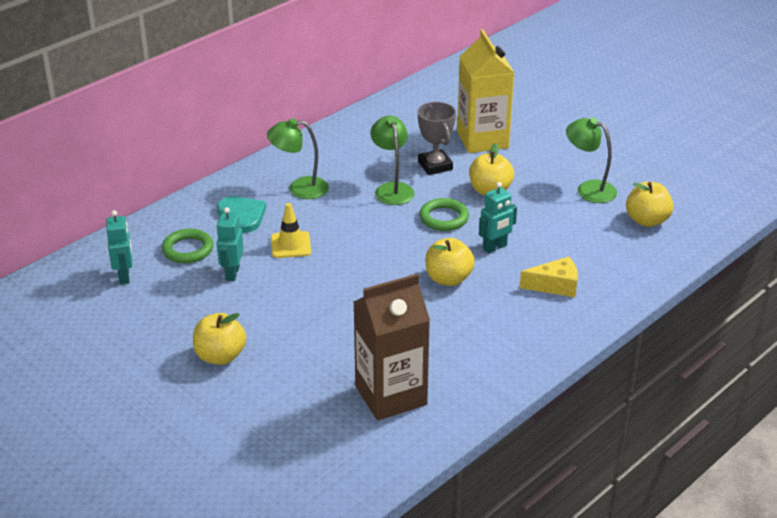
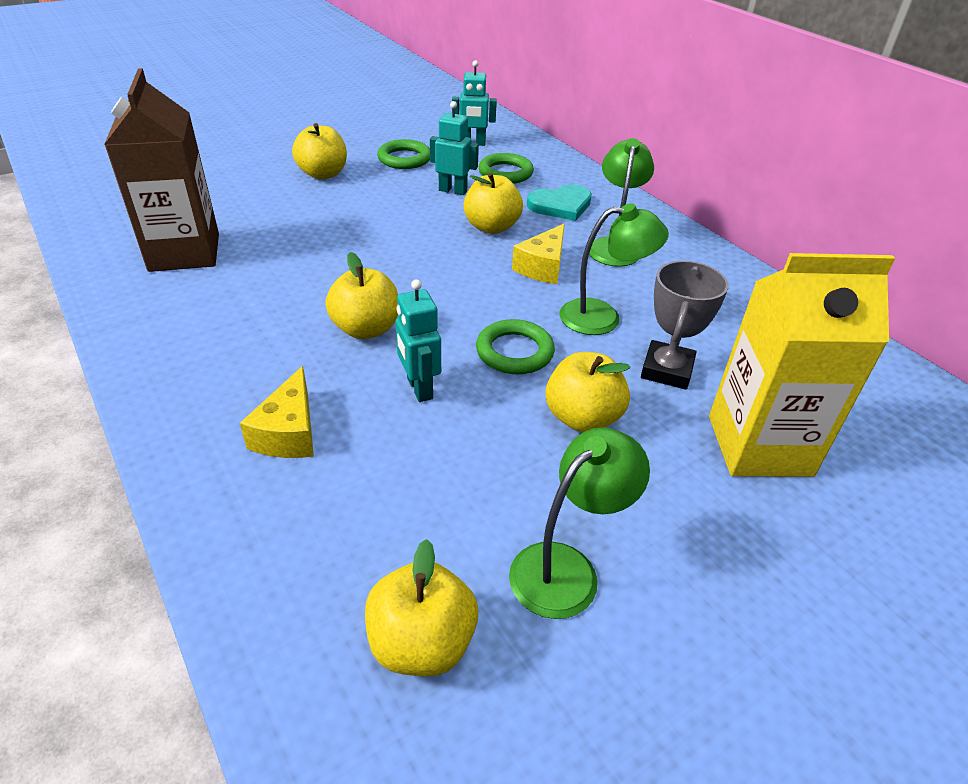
camera: 100 degrees right, 5 degrees up
yellow traffic cone [271,203,311,258] -> yellow apple [463,173,523,234]
grey trophy [418,102,456,175] -> grey trophy turned 60 degrees counterclockwise [641,261,729,390]
none -> green ring [377,139,430,169]
none -> yellow cheese [512,224,565,284]

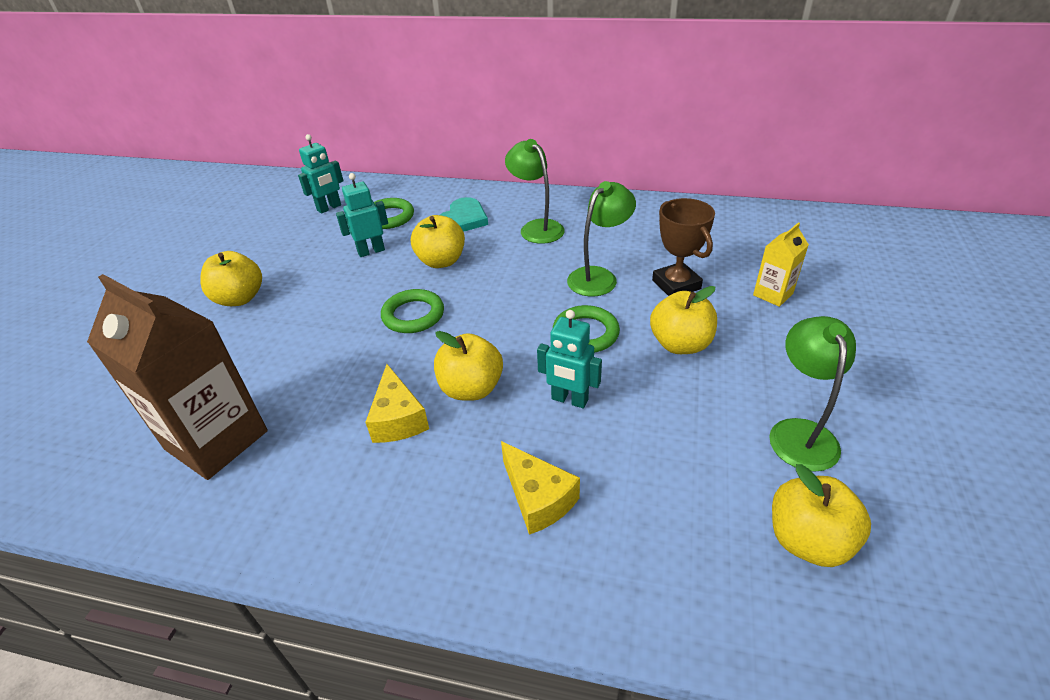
camera: 40 degrees left, 0 degrees up
green ring [377,139,430,169] -> green ring moved to [381,289,444,333]
yellow cheese [512,224,565,284] -> yellow cheese moved to [365,364,429,443]
grey trophy [641,261,729,390] -> brown trophy [652,198,715,296]
yellow carton [709,253,895,477] -> yellow carton [753,222,809,307], size x0.49

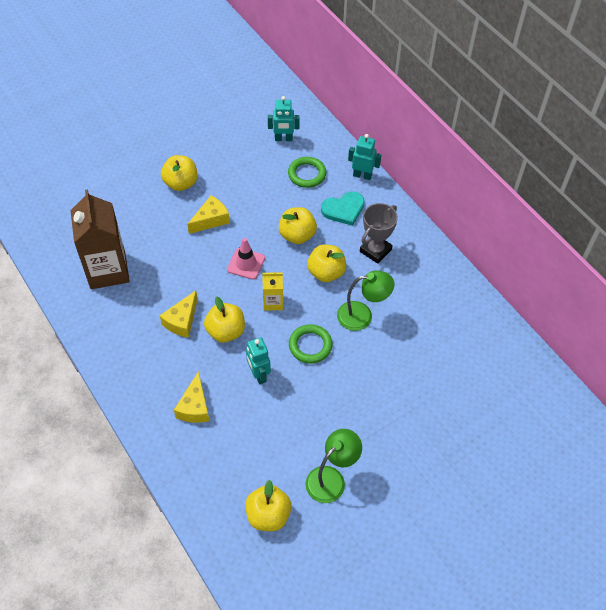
camera: 40 degrees right, 15 degrees up
turquoise robot [336,173,388,257] -> turquoise robot moved to [348,134,382,180]
green ring [381,289,444,333] -> pink traffic cone [227,238,265,279]
green lamp [505,139,565,244] -> grey trophy [360,203,398,264]
yellow apple [650,286,717,354] -> yellow apple moved to [307,245,346,282]
brown trophy [652,198,715,296] -> none
yellow carton [753,222,809,307] -> yellow carton moved to [262,272,283,311]
none -> yellow cheese [187,196,230,234]

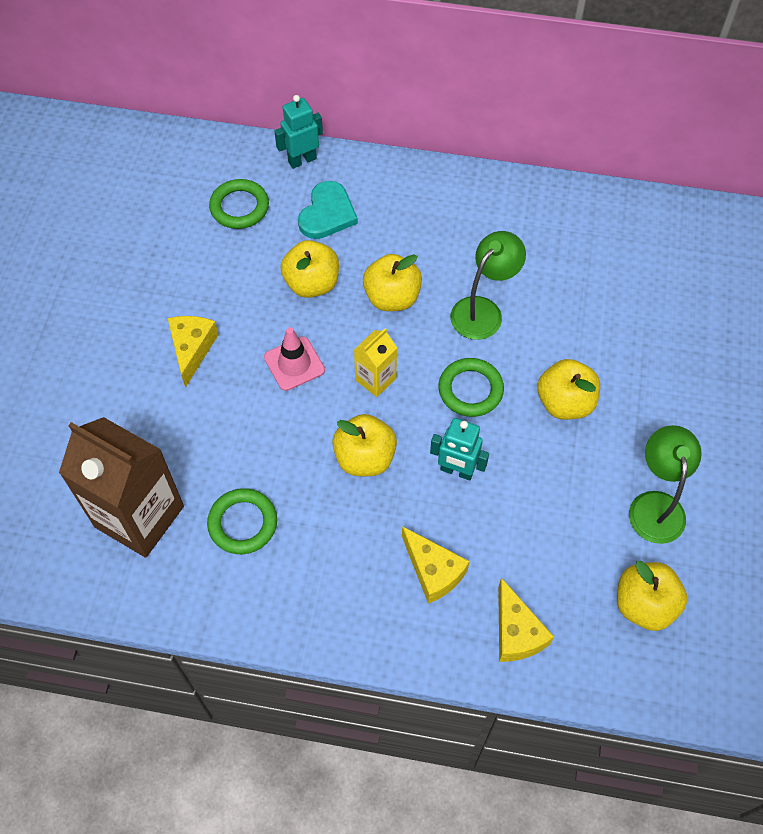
camera: 45 degrees left, 5 degrees up
yellow cheese [160,291,198,338] -> yellow cheese moved to [498,578,554,662]
yellow apple [161,155,198,191] -> yellow apple moved to [537,359,600,420]
turquoise robot [268,96,300,141] -> none
grey trophy [360,203,398,264] -> none
none -> green ring [207,488,277,554]

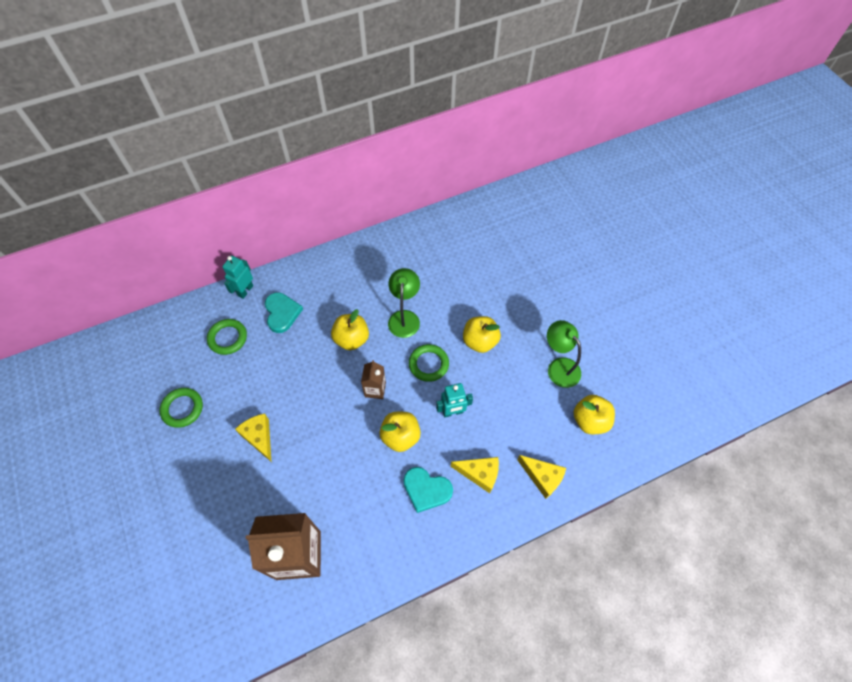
camera: 35 degrees left, 0 degrees up
green ring [207,488,277,554] -> green ring moved to [160,388,203,428]
pink traffic cone [264,327,325,391] -> none
yellow apple [281,240,339,298] -> none
yellow carton [354,328,397,397] -> brown carton [361,360,386,399]
none -> turquoise heart [404,467,453,513]

